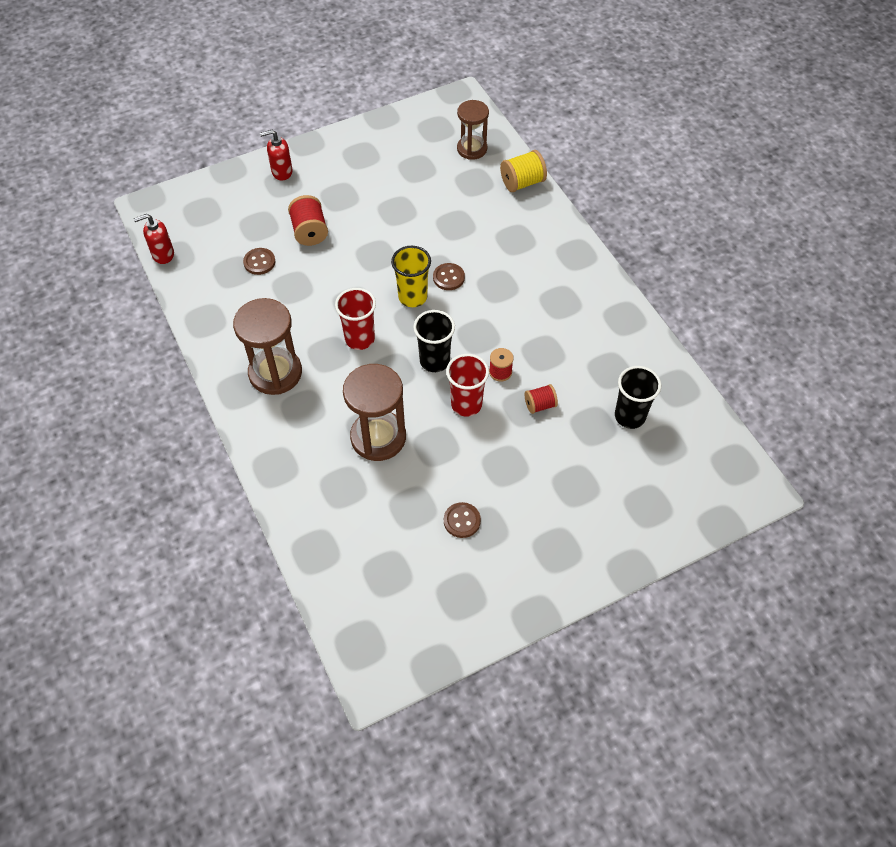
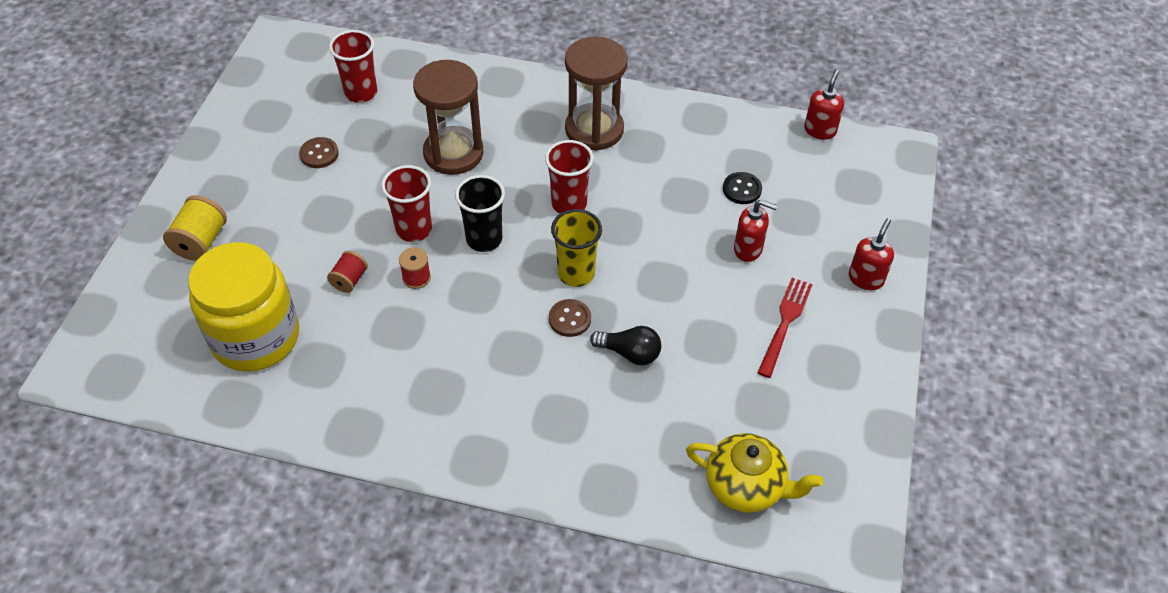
camera: 130 degrees right, 5 degrees down
brown button [243,248,276,275] -> black button [723,172,762,204]
red spool [288,195,328,246] -> red soap dispenser [734,200,778,262]
brown hourglass [457,100,489,160] -> yellow teapot [686,433,823,513]
yellow spool [500,150,547,192] -> yellow spool moved to [163,195,227,261]
black cup [615,366,661,429] -> yellow jar [188,242,299,372]
none -> red cup [329,30,377,103]
none -> black light bulb [590,326,661,366]
none -> red fork [757,278,813,378]

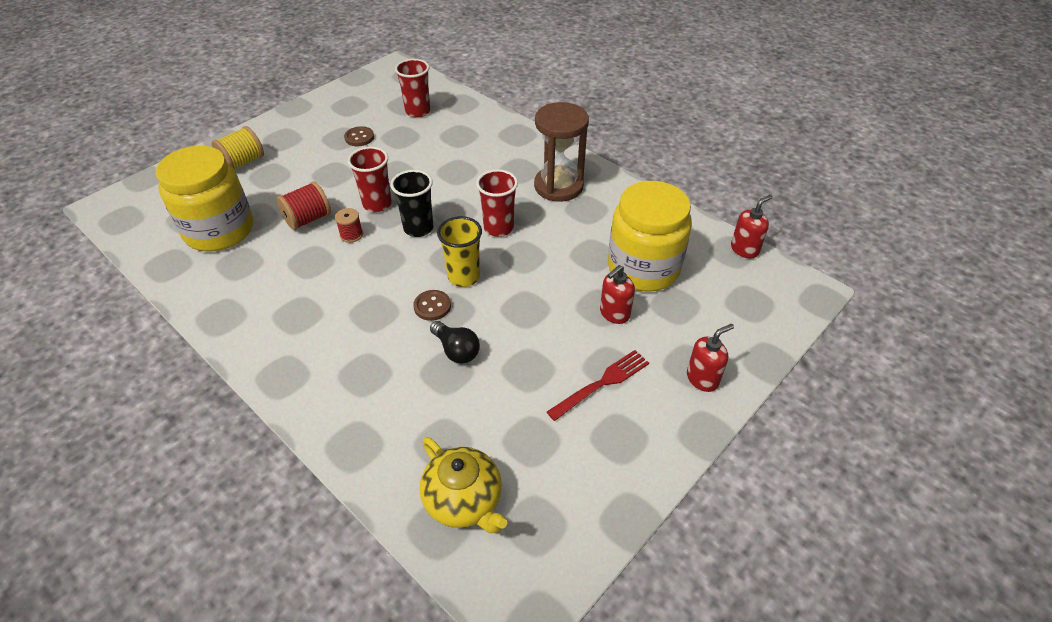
camera: 30 degrees right, 5 degrees down
red spool [327,251,368,293] -> red spool [276,182,331,230], size x1.58
brown hourglass [413,60,483,175] -> none
black button [723,172,762,204] -> yellow jar [608,181,692,292]
red soap dispenser [734,200,778,262] -> red soap dispenser turned 90 degrees clockwise [600,265,635,324]

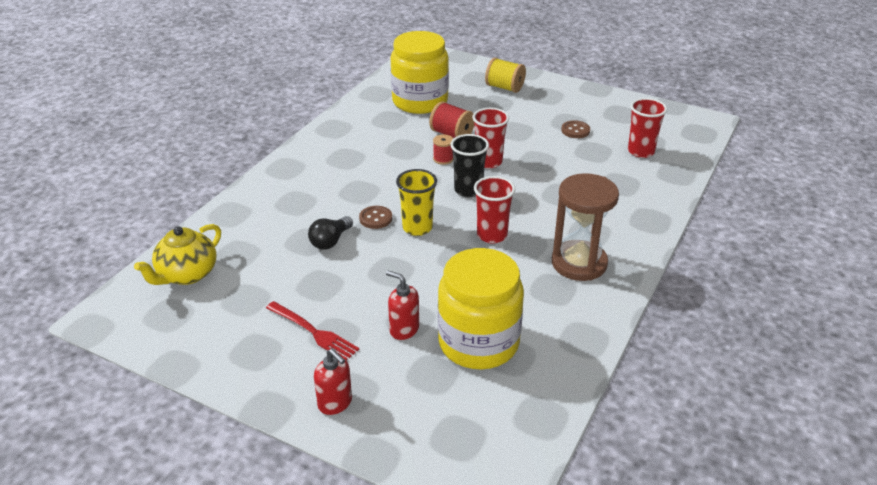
camera: 75 degrees right, 10 degrees down
red soap dispenser [731,195,773,259] -> none

